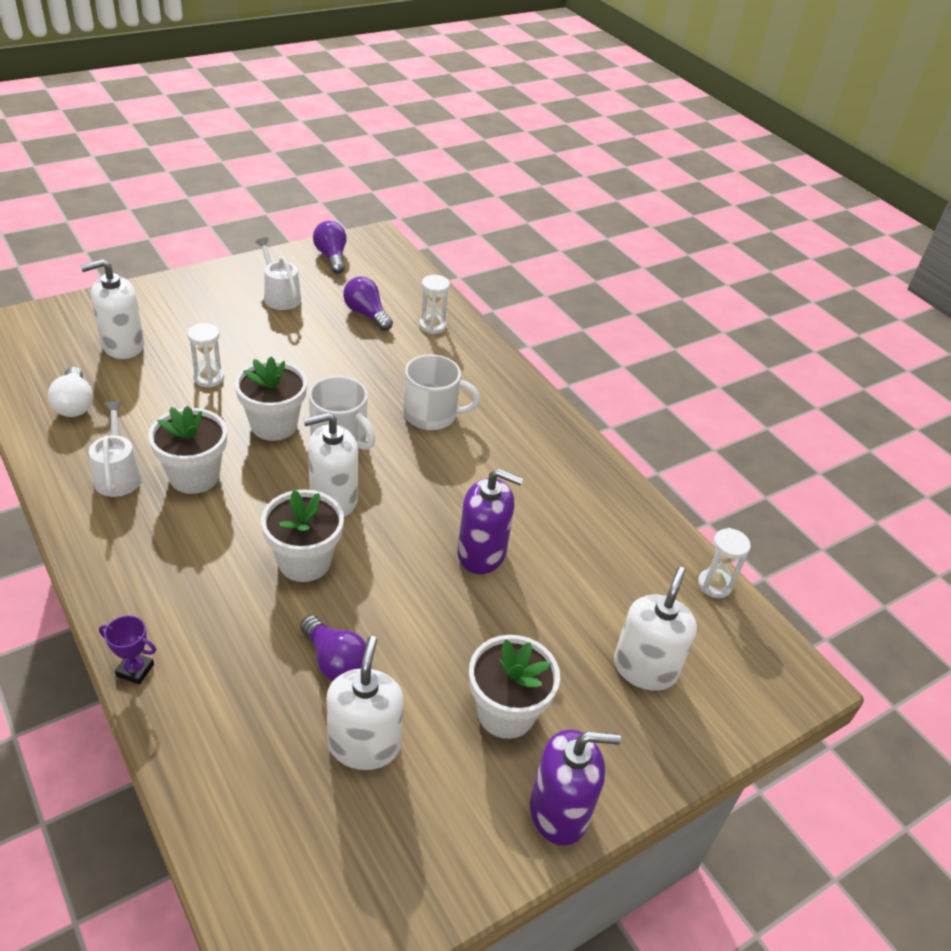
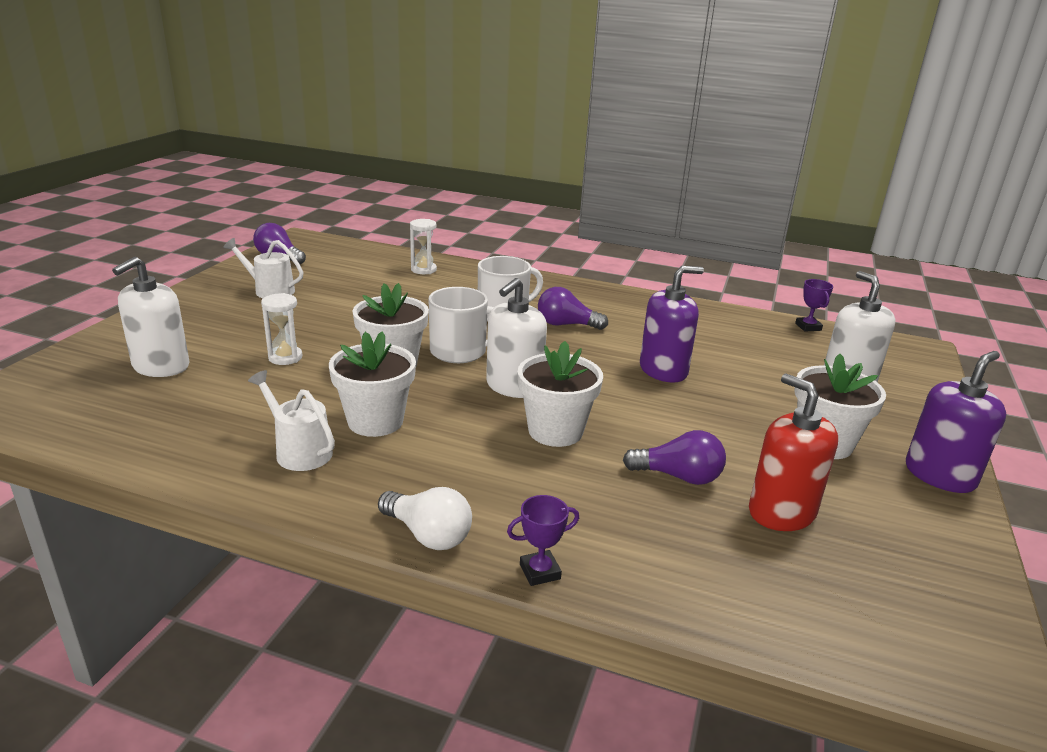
camera: 35 degrees left, 15 degrees down
white light bulb [48,367,93,417] -> white light bulb moved to [378,487,472,550]
white soap dispenser [327,636,404,770] -> red soap dispenser [749,374,838,531]
purple light bulb [343,276,393,331] -> purple light bulb moved to [538,287,608,330]
white hourglass [698,528,751,598] -> purple trophy [795,279,833,332]

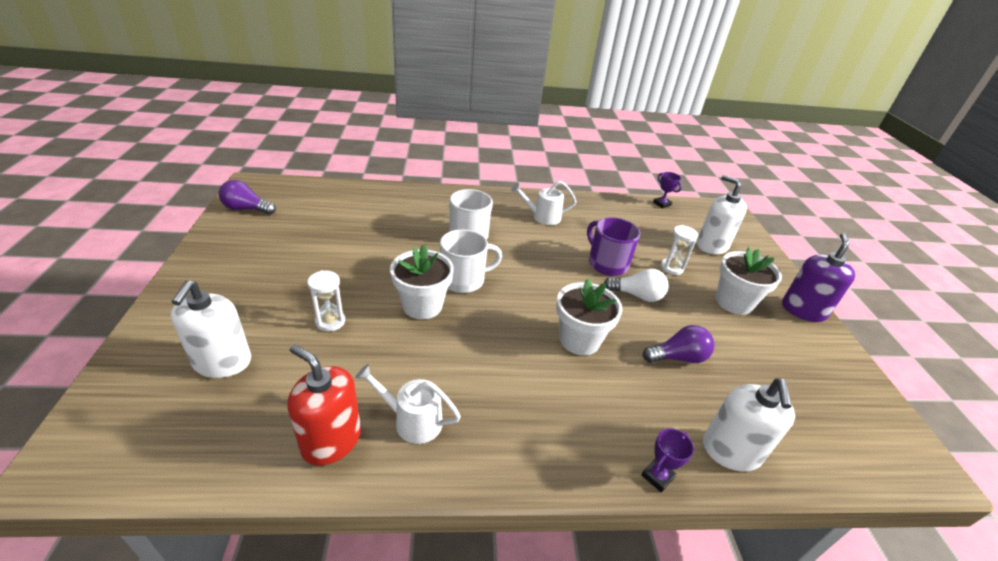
camera: 25 degrees left, 10 degrees up
white watering can [223,238,303,298] -> white watering can moved to [511,181,576,225]
white flower pot [329,331,416,437] -> none
white light bulb [378,487,472,550] -> white light bulb moved to [604,269,669,302]
white hourglass [410,219,437,274] -> white hourglass moved to [661,225,698,275]
white soap dispenser [486,278,547,398] -> white soap dispenser moved to [703,378,795,472]
purple light bulb [538,287,608,330] -> none
purple soap dispenser [640,266,704,383] -> purple mug [587,217,640,276]
red soap dispenser [749,374,838,531] -> red soap dispenser moved to [288,344,361,466]

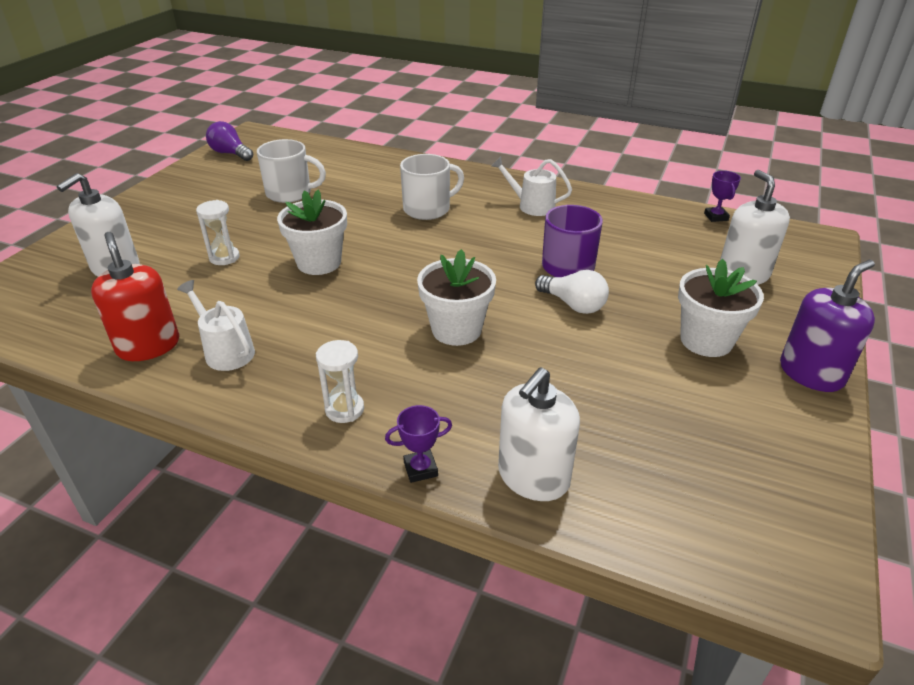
camera: 30 degrees right, 0 degrees up
white mug [440,229,502,293] -> white mug moved to [257,139,326,203]
purple light bulb [643,325,715,363] -> none
white hourglass [661,225,698,275] -> white hourglass moved to [316,340,364,423]

